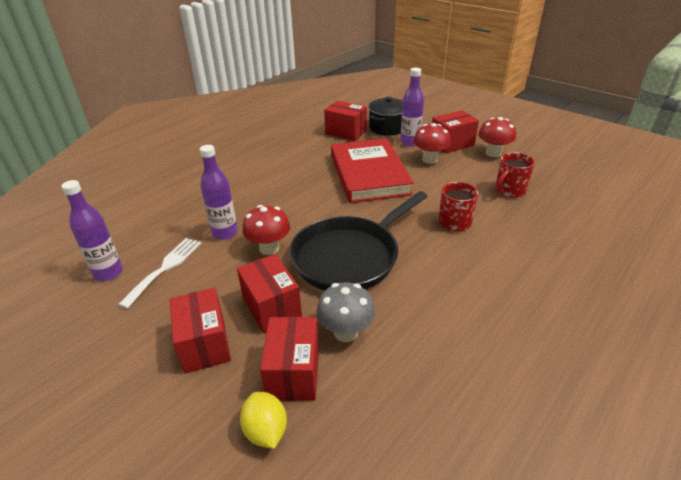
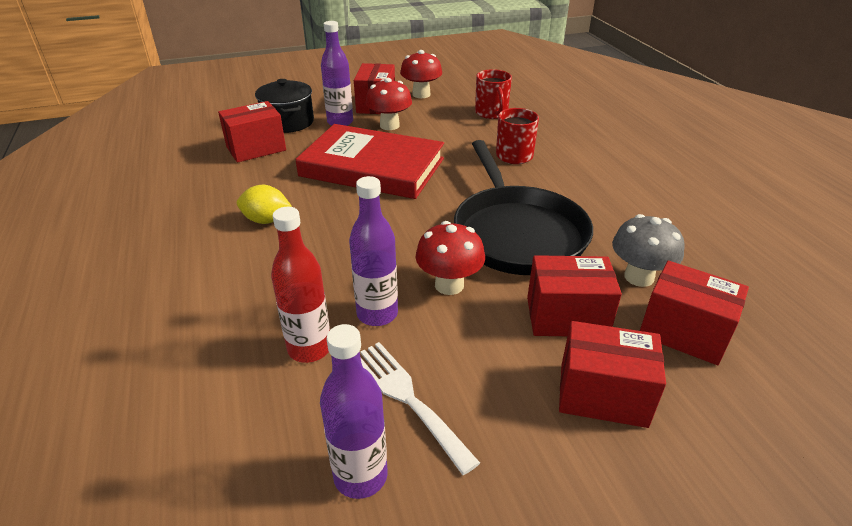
camera: 60 degrees left, 0 degrees up
yellow lemon [240,392,287,449] -> yellow lemon moved to [237,185,292,224]
none -> red bottle [271,207,330,363]

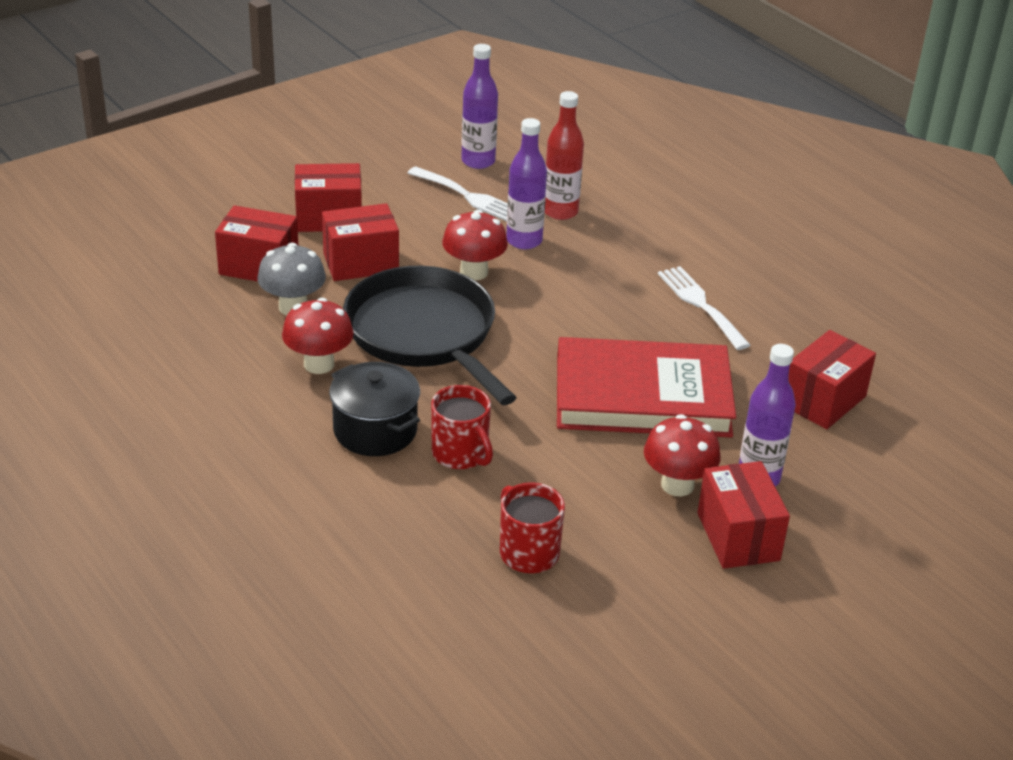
camera: 160 degrees right, 0 degrees up
yellow lemon [237,185,292,224] -> white fork [658,266,750,350]
black pot [255,79,314,133] -> black pot moved to [329,362,420,456]
red mushroom [400,50,442,98] -> red mushroom moved to [282,298,354,374]

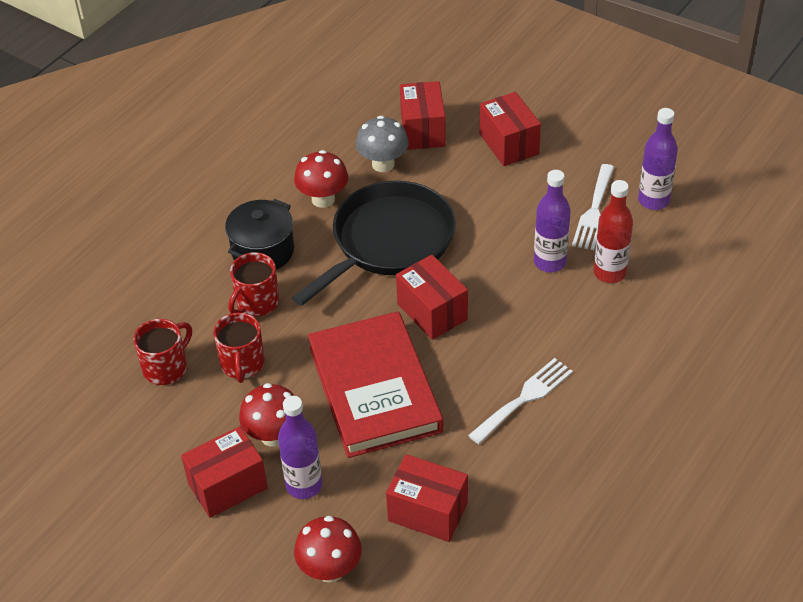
camera: 75 degrees right, 10 degrees up
red box [322,203,399,281] -> red box moved to [396,255,468,340]
red mushroom [442,210,508,280] -> red mushroom moved to [294,516,362,583]
none -> red mug [213,313,265,383]

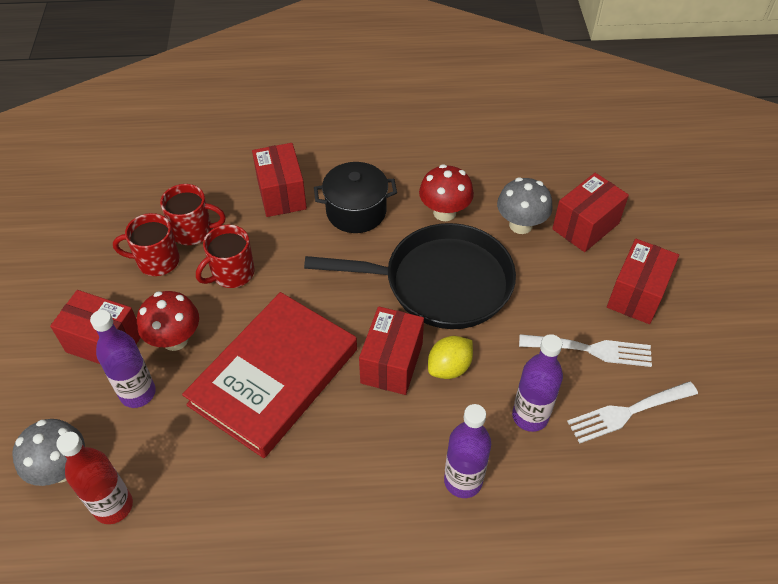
camera: 50 degrees right, 5 degrees up
red mug [228,252,279,317] -> red mug moved to [113,213,180,276]
red mushroom [294,516,362,583] -> grey mushroom [12,419,85,486]
red box [386,454,468,542] -> red box moved to [252,143,307,217]
white fork [468,358,573,444] -> white fork moved to [519,334,652,367]
red bottle [594,180,633,283] -> red bottle moved to [56,432,133,524]
purple bottle [638,108,678,210] -> purple bottle moved to [444,404,491,498]
none -> yellow lemon [428,336,473,379]

